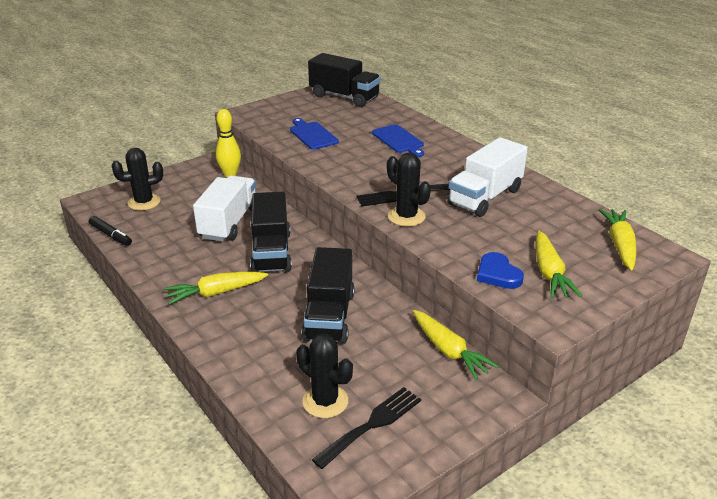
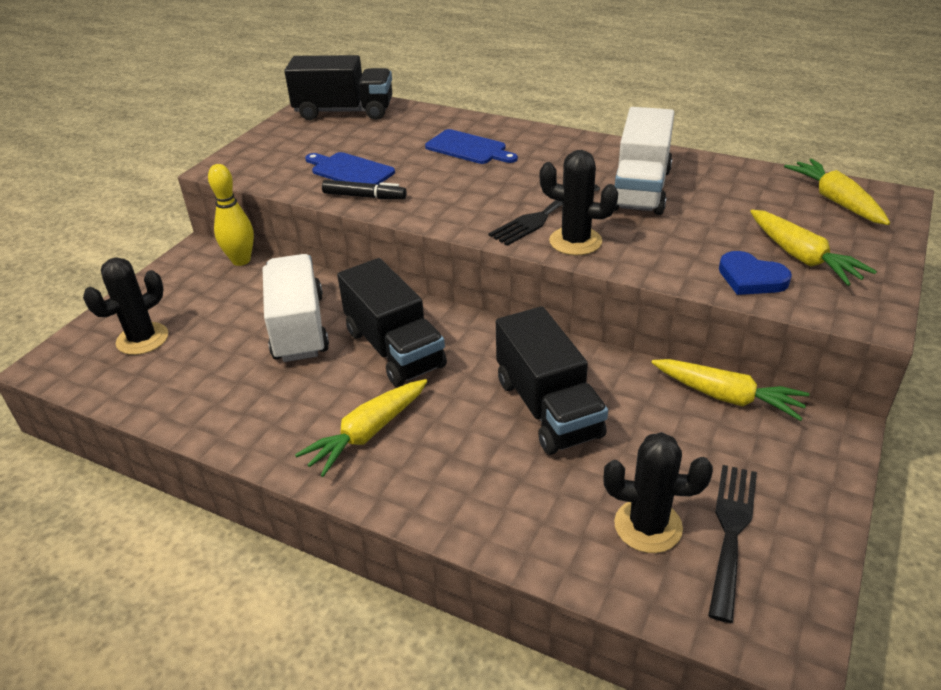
camera: 25 degrees left, 5 degrees up
black marker [89,216,132,246] -> black marker moved to [322,180,407,200]

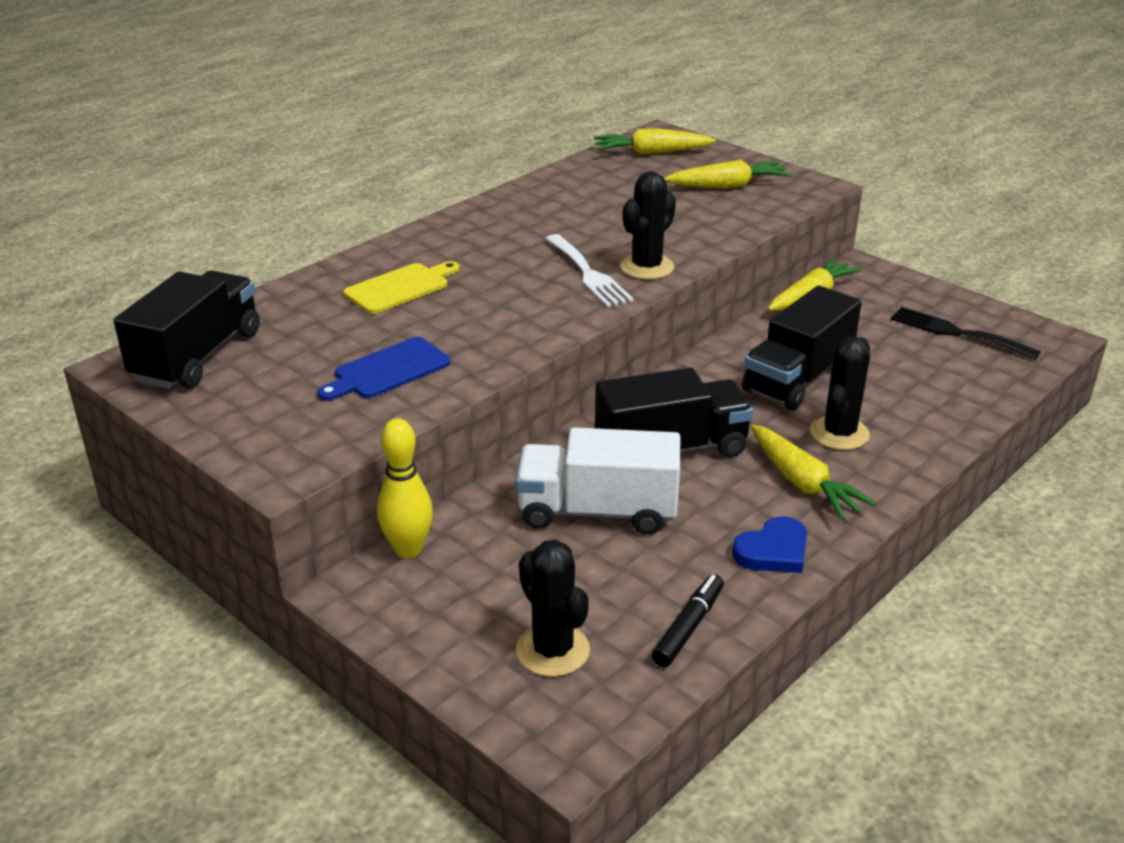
camera: 75 degrees left, 5 degrees down
black marker [322,180,407,200] -> black marker moved to [652,574,724,667]
blue cutting board [425,129,518,164] -> yellow cutting board [343,261,459,314]
black fork [488,184,600,246] -> white fork [545,234,634,307]
black truck [496,306,608,455] -> black truck turned 135 degrees clockwise [742,285,862,410]
black cactus [603,432,713,553] -> black cactus moved to [810,337,870,450]
white truck [614,107,675,215] -> none
blue heart [719,251,792,295] -> blue heart moved to [732,516,807,573]

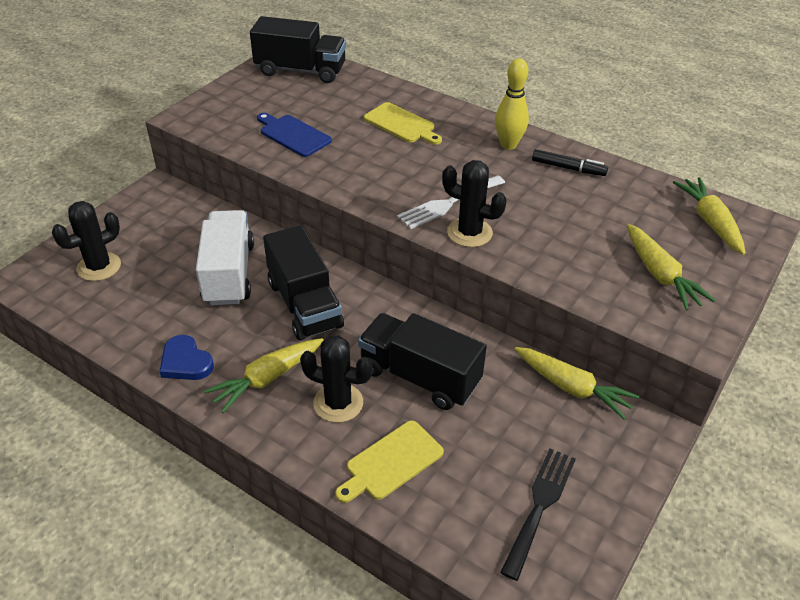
camera: 80 degrees right, 10 degrees up
yellow bowling pin [377,418,433,558] -> yellow bowling pin moved to [495,58,529,150]
black marker [652,574,724,667] -> black marker moved to [532,149,608,176]
none -> yellow cutting board [335,421,444,503]

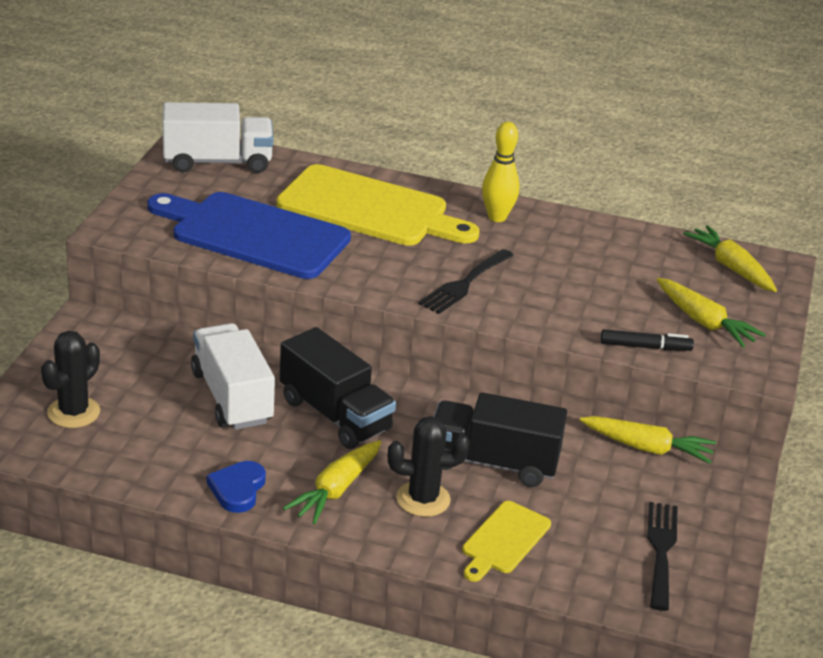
camera: 20 degrees left, 10 degrees down
blue heart [159,335,214,380] -> blue heart turned 75 degrees clockwise [207,461,266,513]
black truck [250,16,346,83] -> white truck [163,102,273,173]
blue cutting board [257,113,332,157] -> blue cutting board [147,192,351,279], size x2.00
yellow cutting board [364,102,442,145] -> yellow cutting board [276,164,480,246], size x2.00
white fork [397,175,505,229] -> black fork [418,249,514,314]
black cactus [442,160,507,247] -> none
black marker [532,149,608,176] -> black marker moved to [601,329,694,351]

